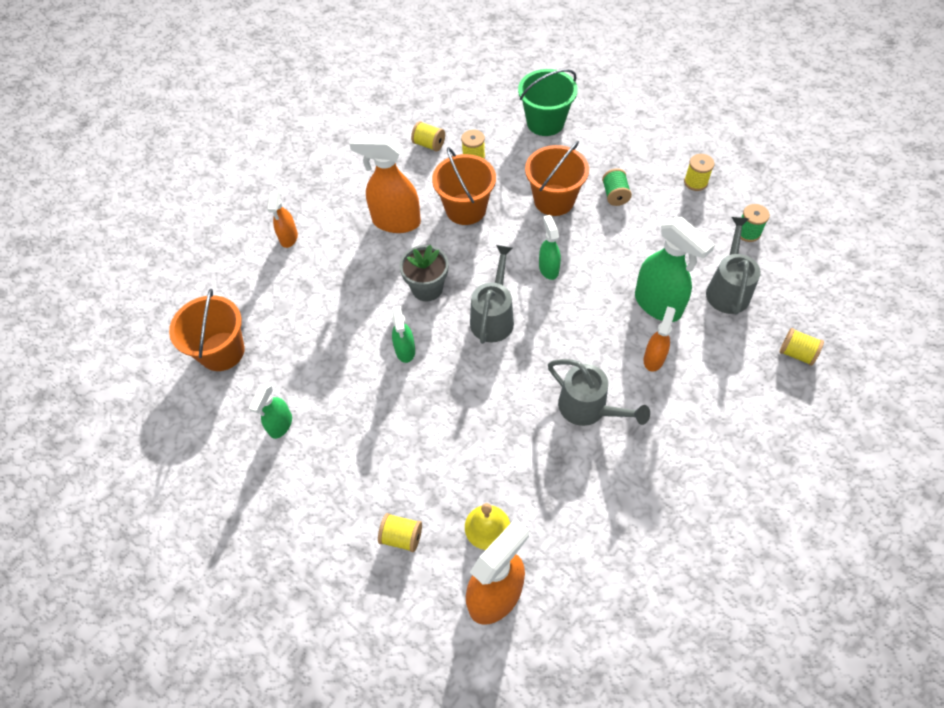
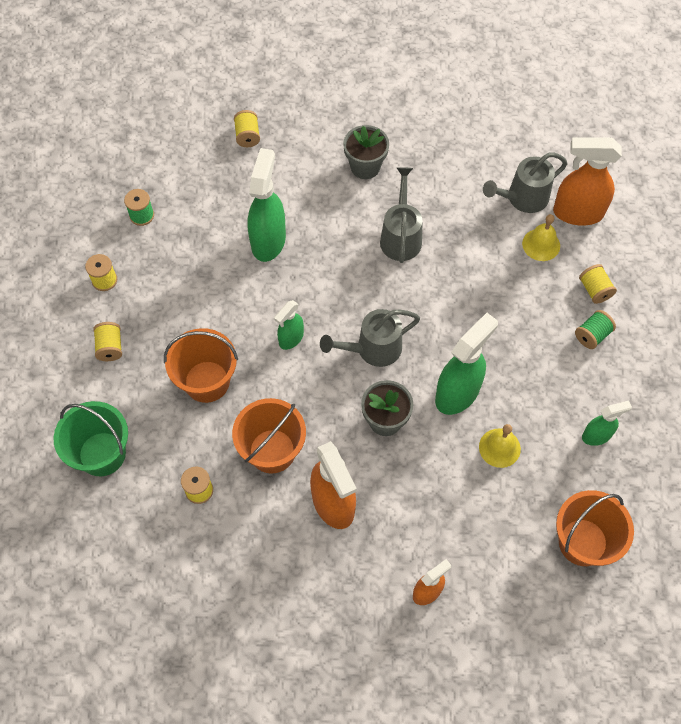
camera: 130 degrees left, 5 degrees up
green spray bottle [392,306,415,363] -> green spray bottle [435,313,498,415], size x1.79
yellow spool [411,121,445,152] -> yellow spool moved to [93,322,122,361]
green spool [602,168,632,206] -> green spool moved to [575,310,616,349]
orange spray bottle [644,306,676,372] -> none
grey watering can [706,217,761,314] -> grey watering can moved to [483,153,568,213]
none -> grey flower pot [343,125,389,179]
none -> yellow bell [479,424,521,468]

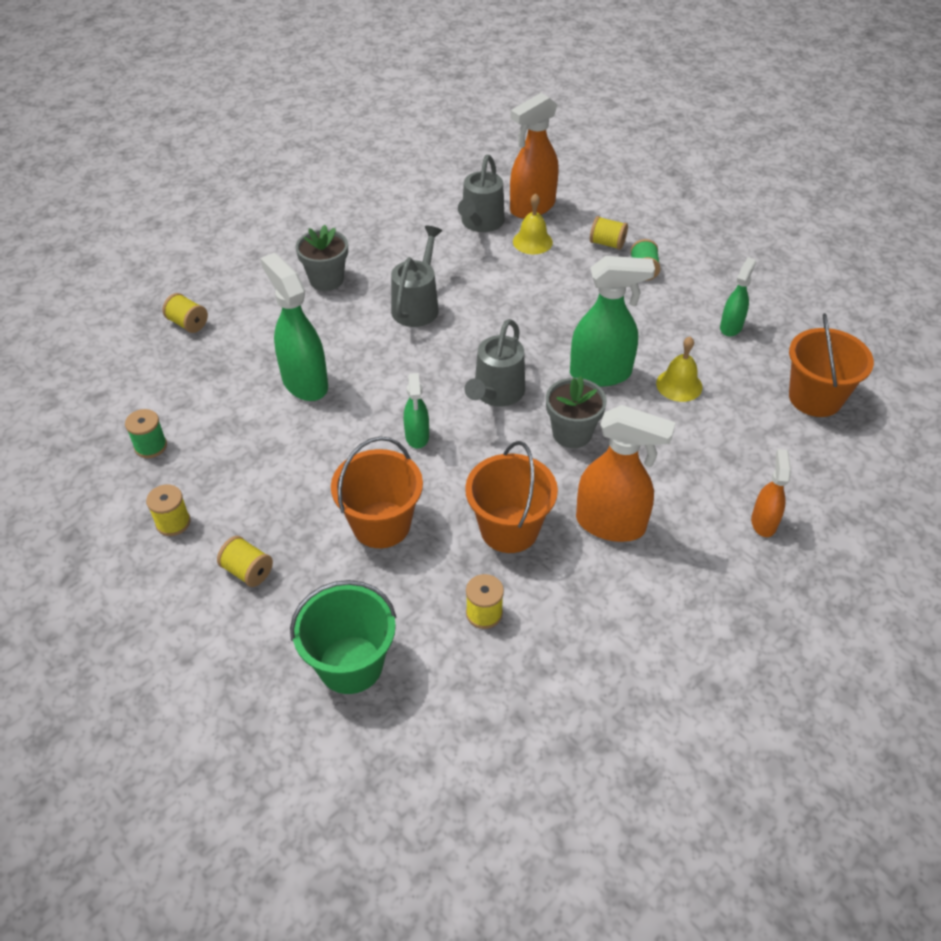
camera: 45 degrees left, 15 degrees down
grey watering can [380,167,423,263] -> grey watering can turned 60 degrees clockwise [391,225,442,327]
green spray bottle [435,313,498,415] -> green spray bottle turned 90 degrees clockwise [570,256,655,387]

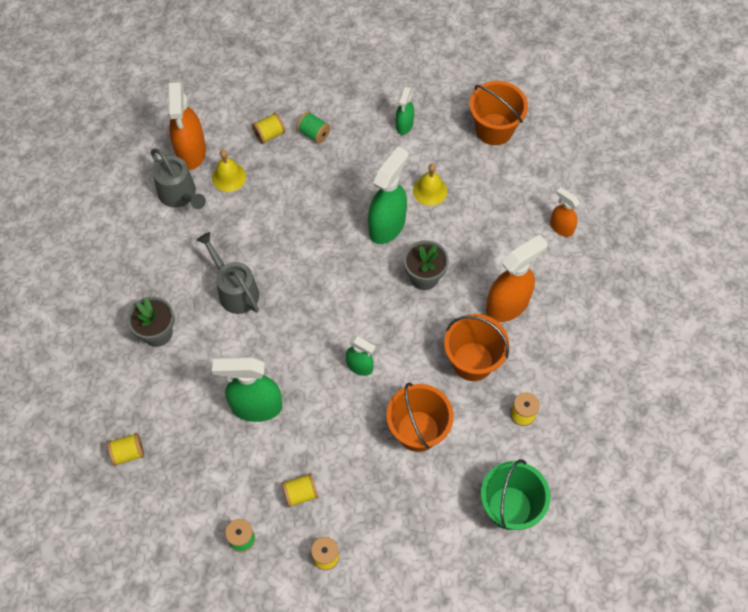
camera: 55 degrees left, 15 degrees up
yellow spool [217,536,273,587] -> yellow spool moved to [281,473,319,508]
grey watering can [464,319,525,407] -> none
green spray bottle [720,257,756,336] -> green spray bottle turned 135 degrees counterclockwise [396,86,414,135]

